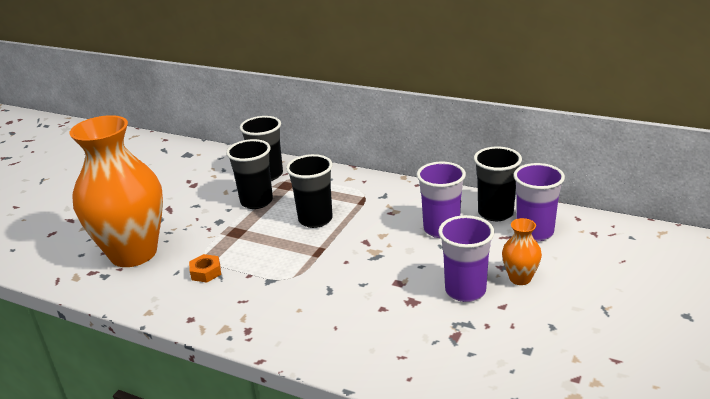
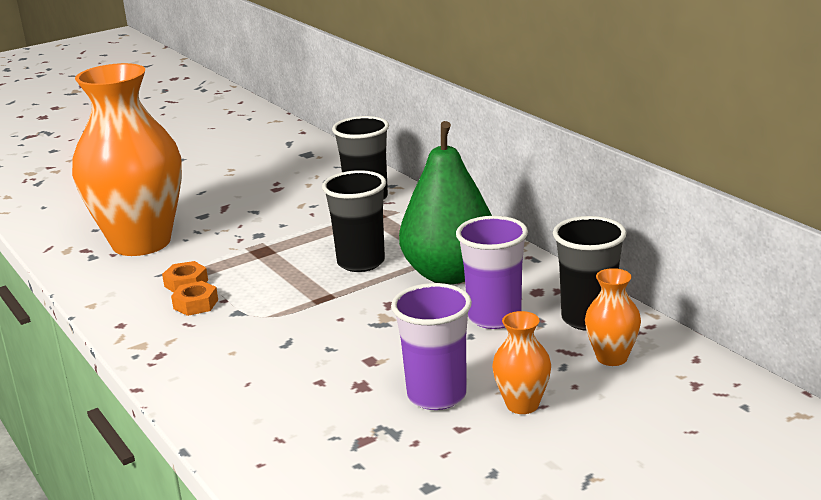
camera: 30 degrees right, 5 degrees down
black cup [226,139,273,209] -> none
purple cup [513,163,565,241] -> orange vase [585,268,641,366]
none -> orange nut [171,281,218,316]
none -> green pear [399,121,492,284]

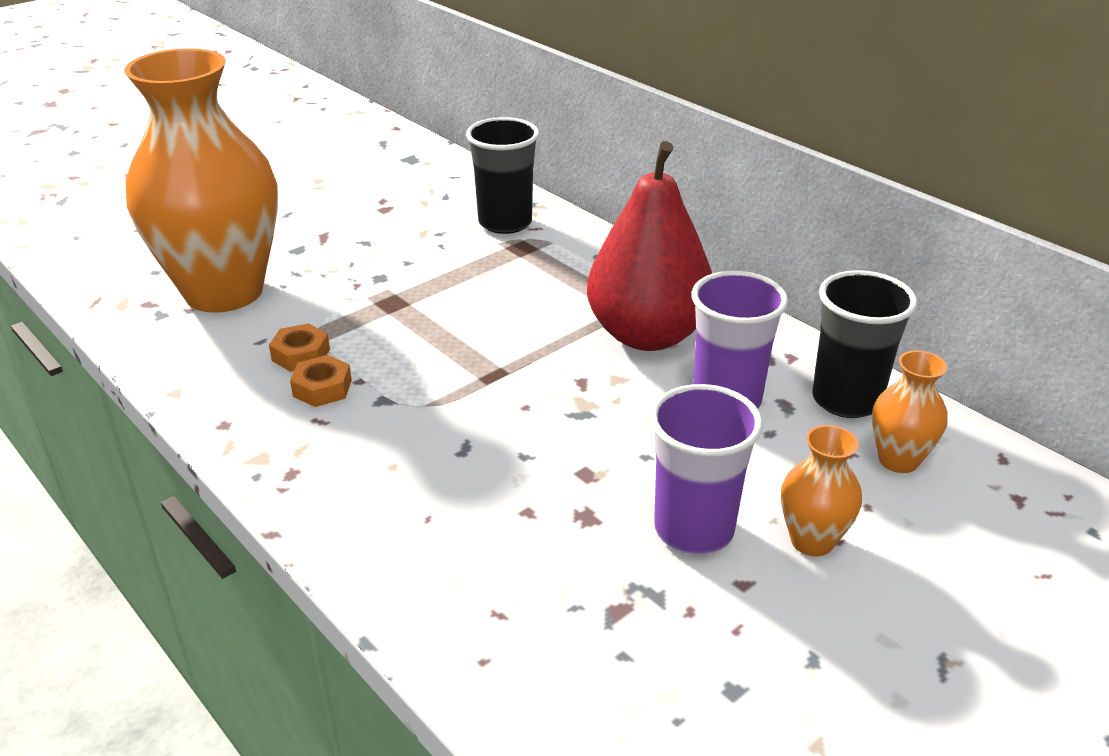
camera: 10 degrees left, 10 degrees up
black cup [322,170,386,272] -> none
green pear [399,121,492,284] -> red pear [587,141,712,351]

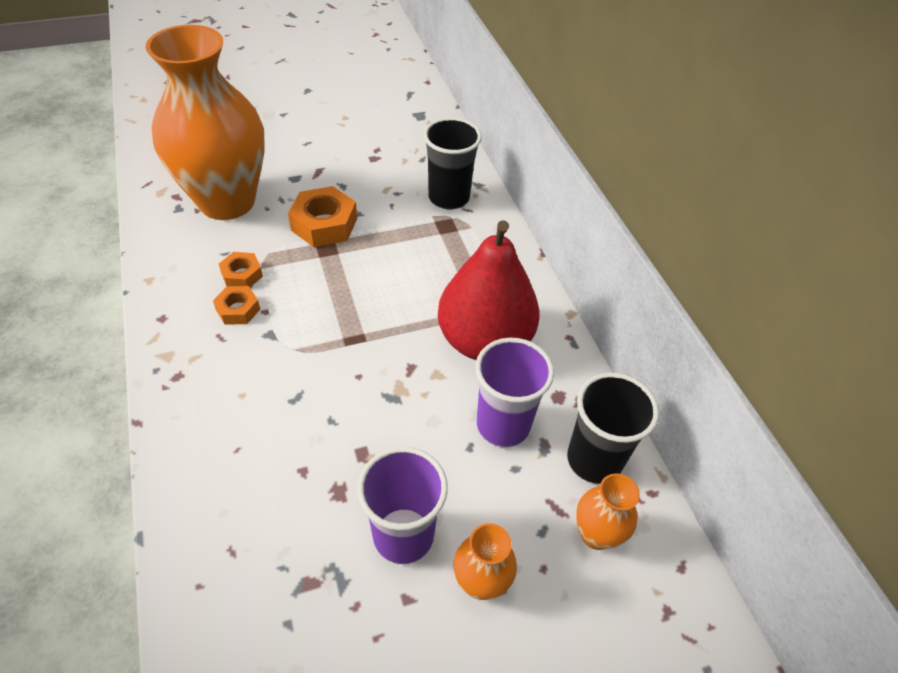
camera: 20 degrees right, 15 degrees up
none -> orange nut [288,186,357,247]

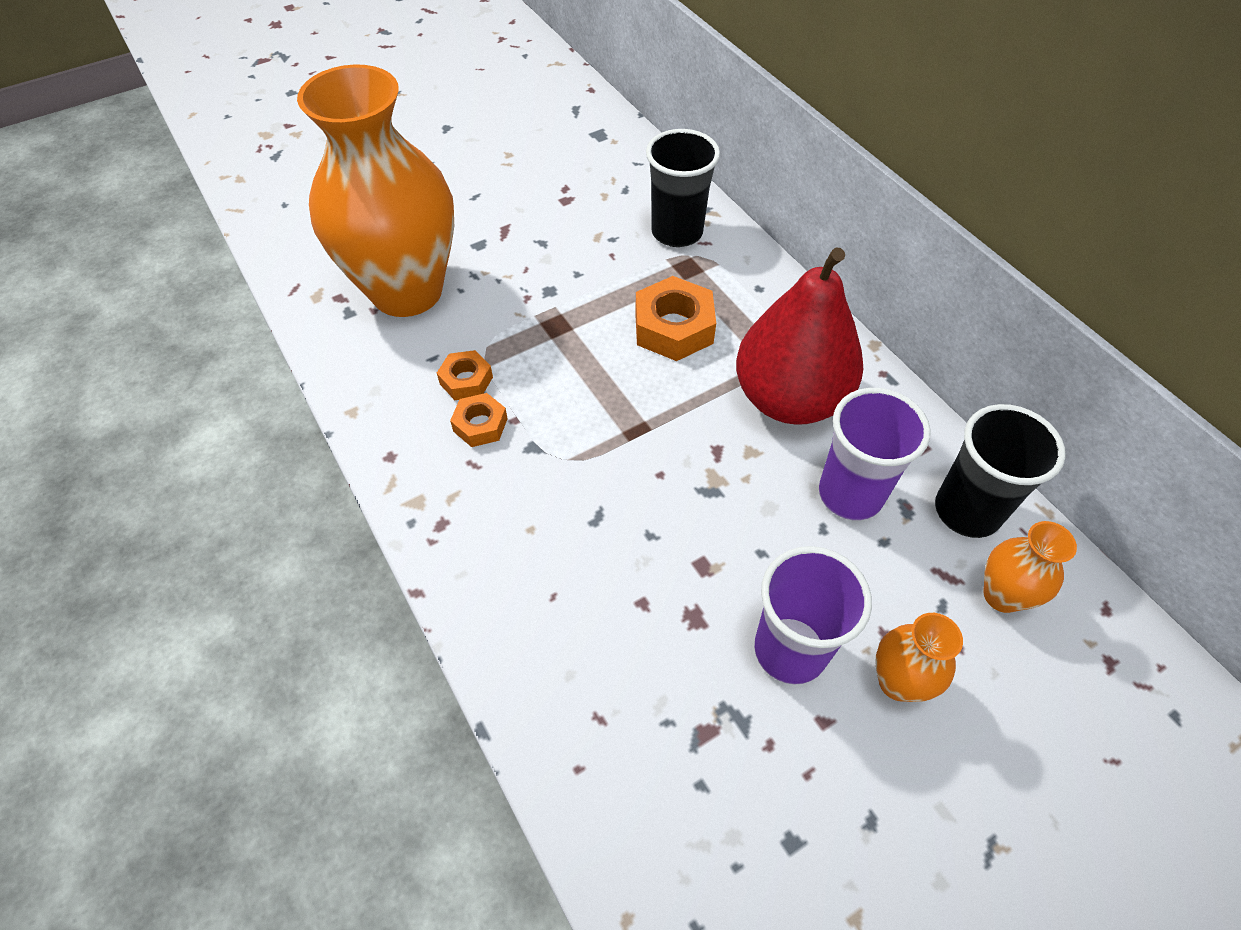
camera: 10 degrees left, 5 degrees up
orange nut [288,186,357,247] -> orange nut moved to [635,276,716,361]

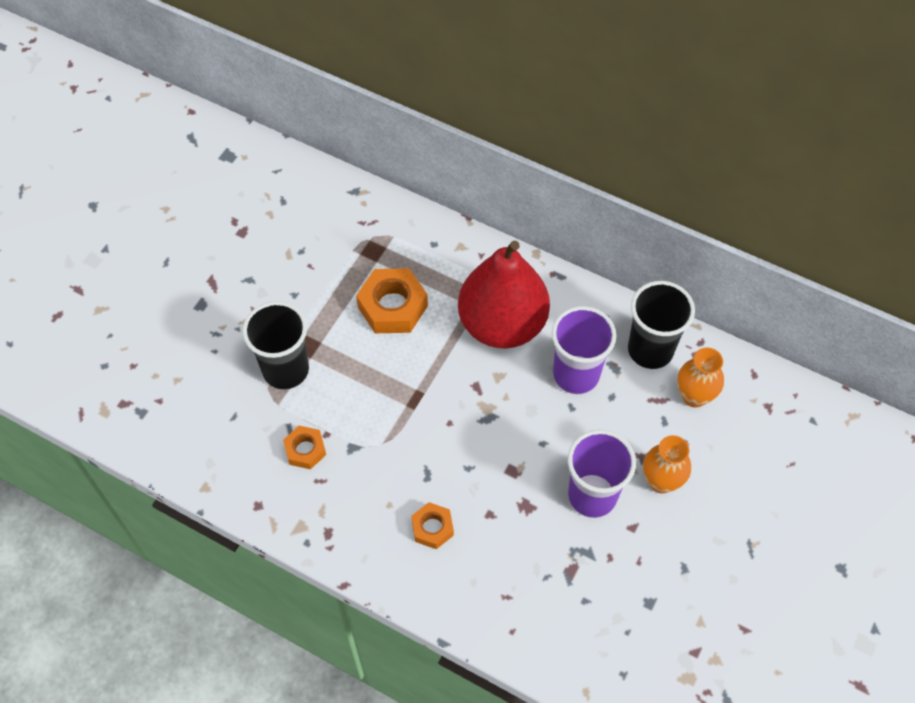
camera: 30 degrees left, 5 degrees up
orange vase [297,65,454,317] -> none
orange nut [437,350,493,400] -> orange nut moved to [411,502,454,549]
black cup [646,129,720,247] -> black cup moved to [243,301,309,389]

